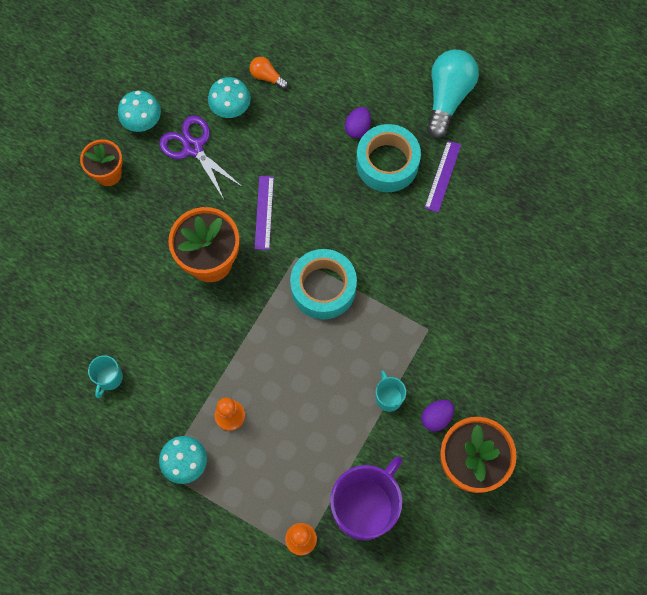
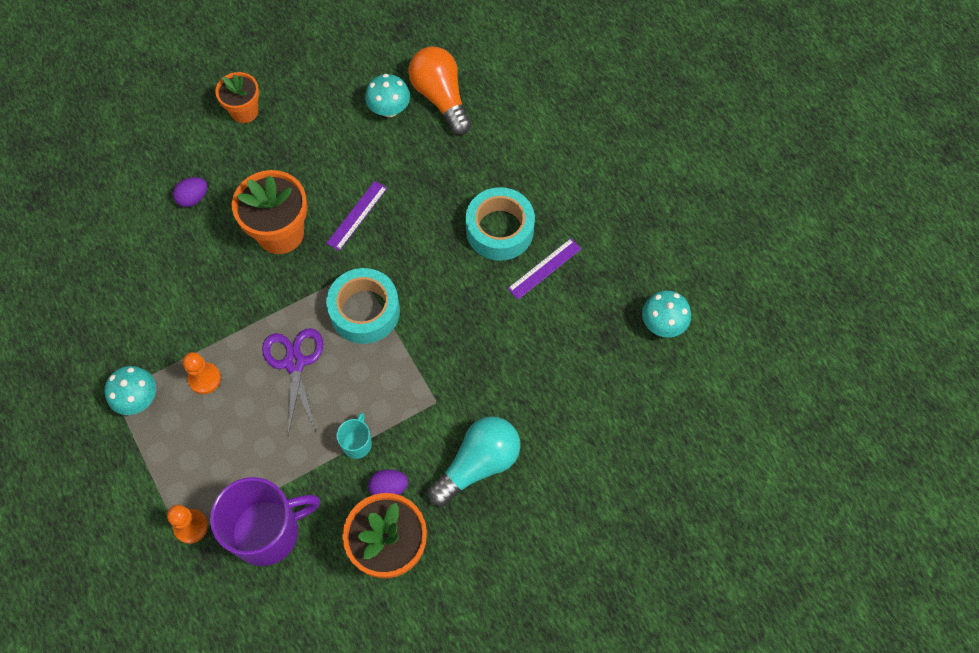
camera: 30 degrees right, 5 degrees down
turquoise mug [88,355,123,398] -> none
turquoise mushroom [118,91,161,132] -> turquoise mushroom moved to [642,290,691,338]
purple scissors [159,115,243,199] -> purple scissors moved to [262,328,323,435]
orange light bulb [250,57,288,89] -> orange light bulb [408,46,471,135], size x2.07
purple egg [345,107,371,138] -> purple egg moved to [173,177,207,207]
turquoise light bulb [427,50,479,139] -> turquoise light bulb moved to [428,416,520,506]

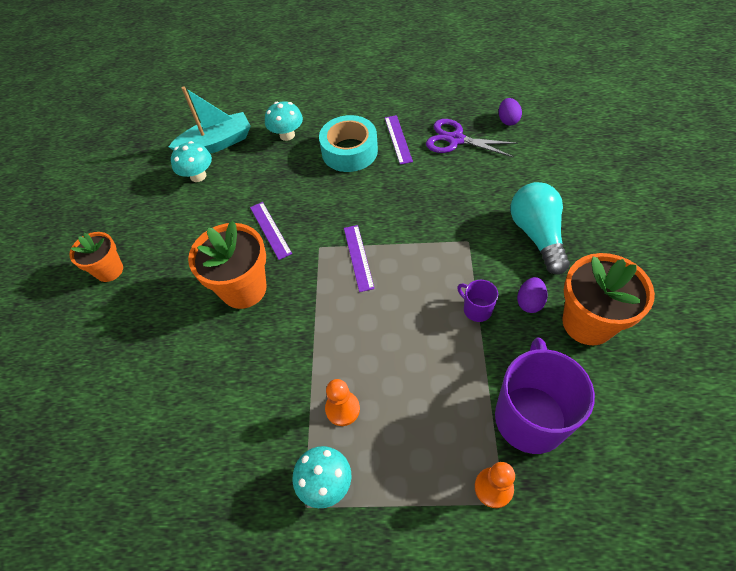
camera: 55 degrees left, 10 degrees down
purple egg [173,177,207,207] -> purple egg moved to [499,98,522,125]
purple scissors [262,328,323,435] -> purple scissors moved to [426,119,518,157]
turquoise tape [326,268,400,344] -> purple ruler [344,225,375,292]
turquoise mug [336,413,372,459] -> purple mug [457,280,498,322]
orange light bulb [408,46,471,135] -> turquoise boat [169,86,251,154]
turquoise mushroom [642,290,691,338] -> turquoise mushroom moved to [265,101,303,141]

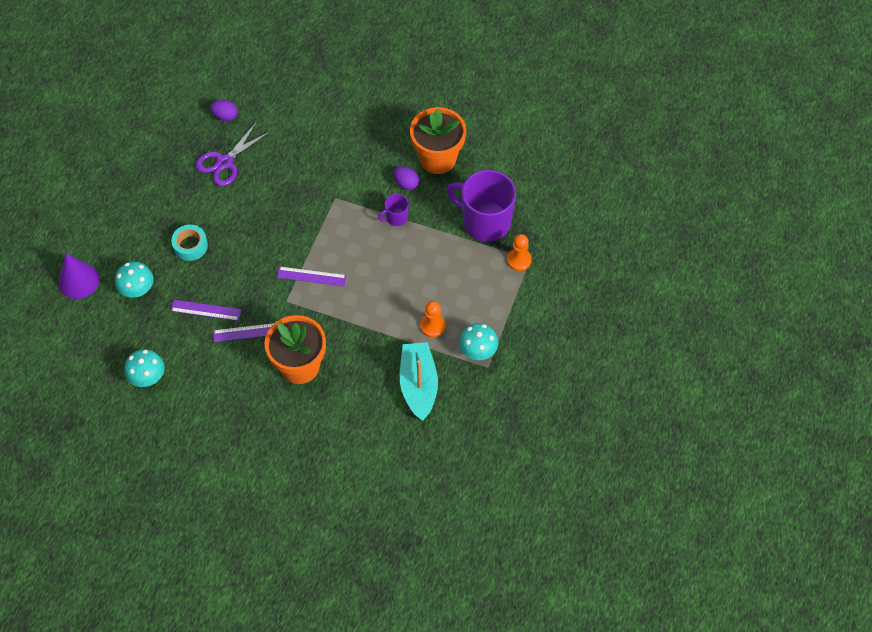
camera: 75 degrees left, 5 degrees up
orange flower pot [69,232,123,282] -> none
turquoise boat [169,86,251,154] -> turquoise boat moved to [400,342,438,421]
turquoise tape [319,115,378,172] -> turquoise tape [171,225,208,261], size x0.63
purple ruler [385,115,413,165] -> purple ruler moved to [171,300,241,321]
turquoise light bulb [510,182,570,274] -> none
none -> purple cone [58,253,100,299]

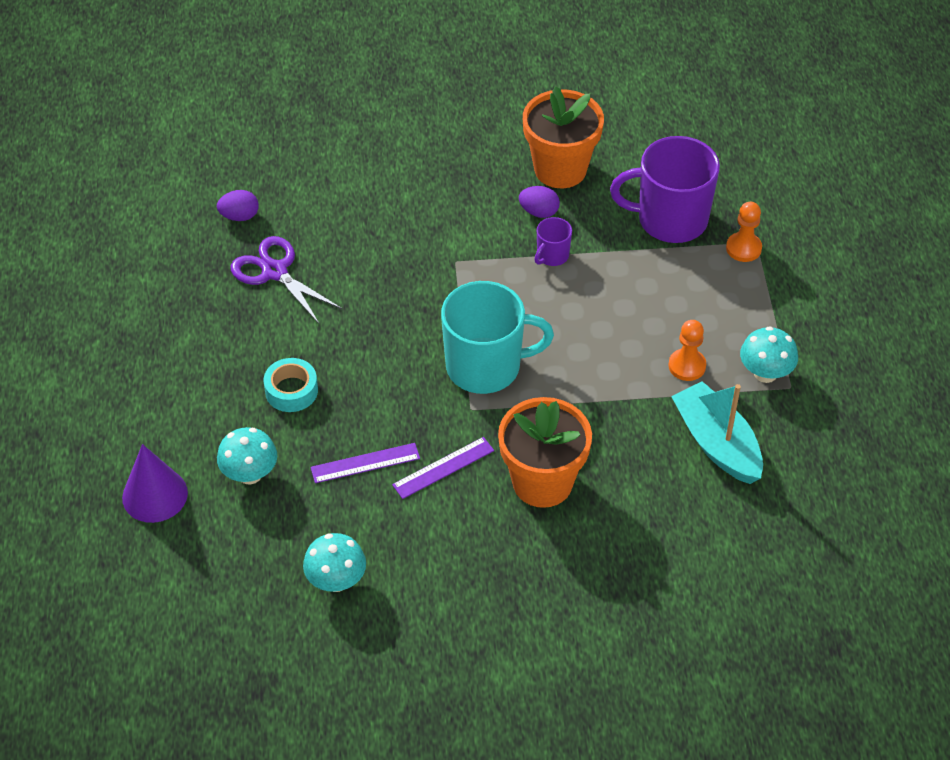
camera: 25 degrees left, 10 degrees down
purple scissors [195,122,271,186] -> purple scissors turned 120 degrees clockwise [231,236,343,325]
purple ruler [277,266,347,286] -> turquoise mug [441,281,554,394]

